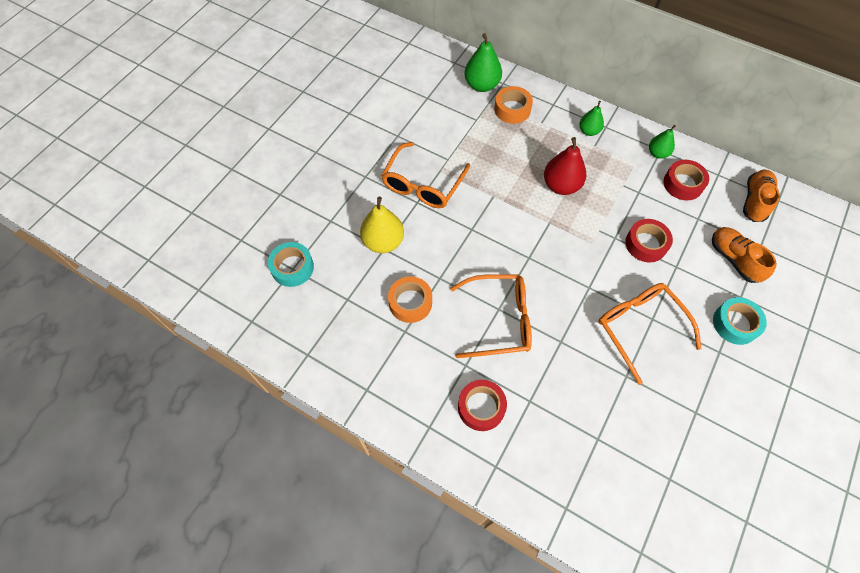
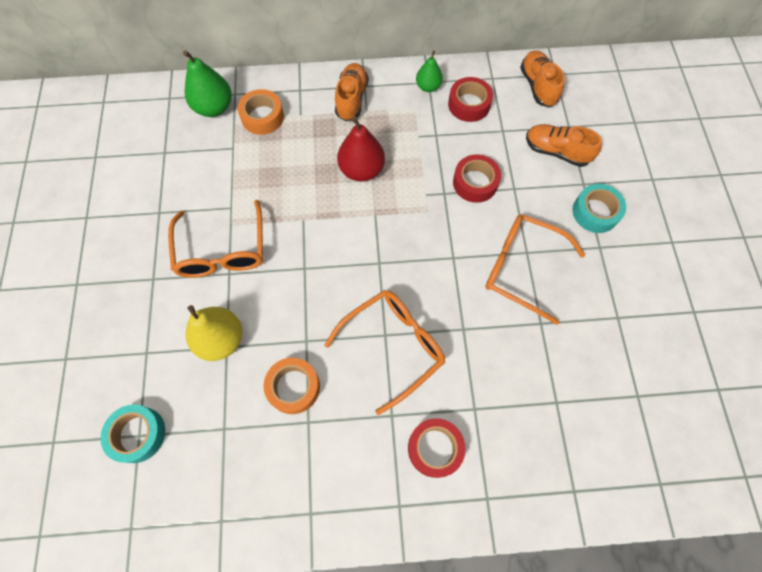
camera: 35 degrees left, 5 degrees up
green pear [579,101,604,136] -> orange shoe [335,63,369,121]

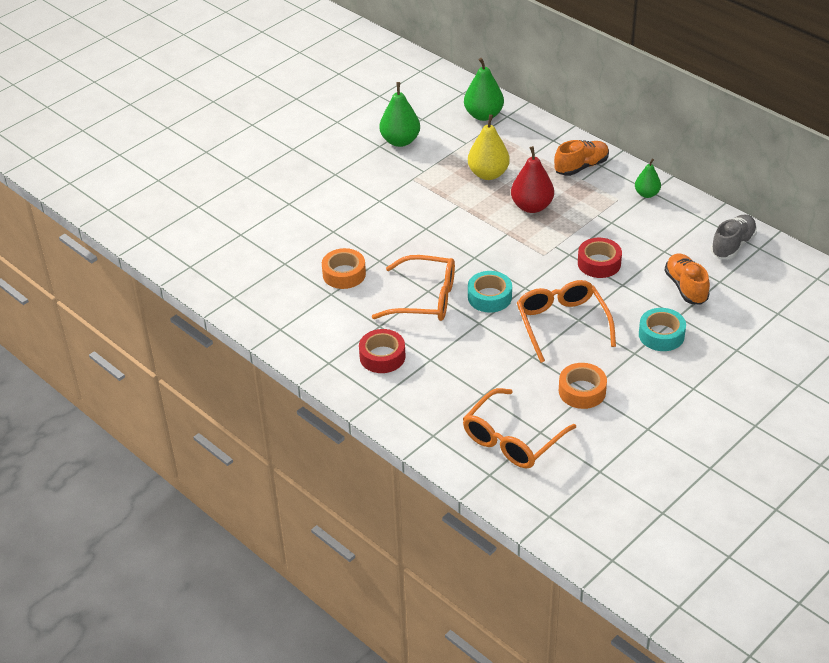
camera: 50 degrees right, 25 degrees down
turquoise tape [100,404,165,463] -> turquoise tape moved to [468,271,512,313]
orange glasses [168,200,263,278] -> orange glasses moved to [463,388,576,468]
yellow pear [185,305,242,361] -> yellow pear moved to [468,114,510,180]
orange tape [238,89,284,135] -> orange tape moved to [559,363,607,409]
red tape [448,77,493,122] -> none
orange shoe [520,51,565,107] -> grey shoe [711,215,757,259]
none -> green pear [379,82,420,147]

